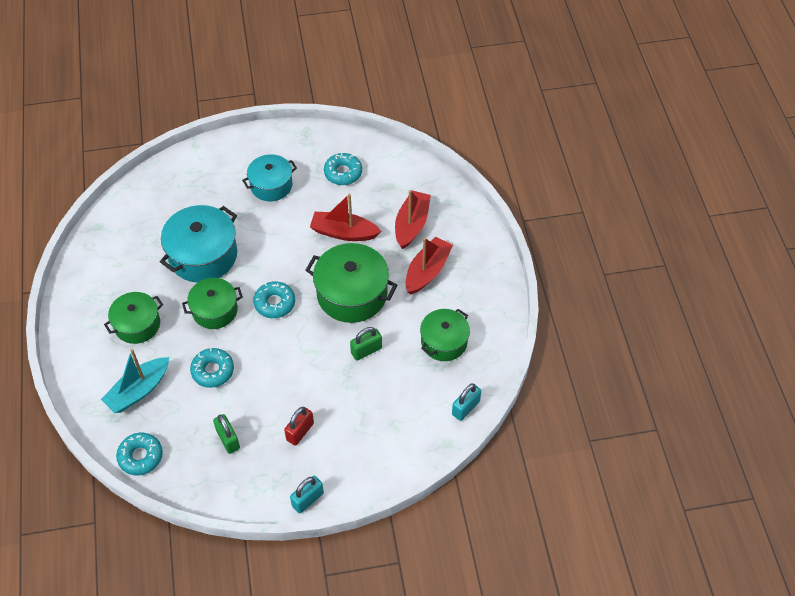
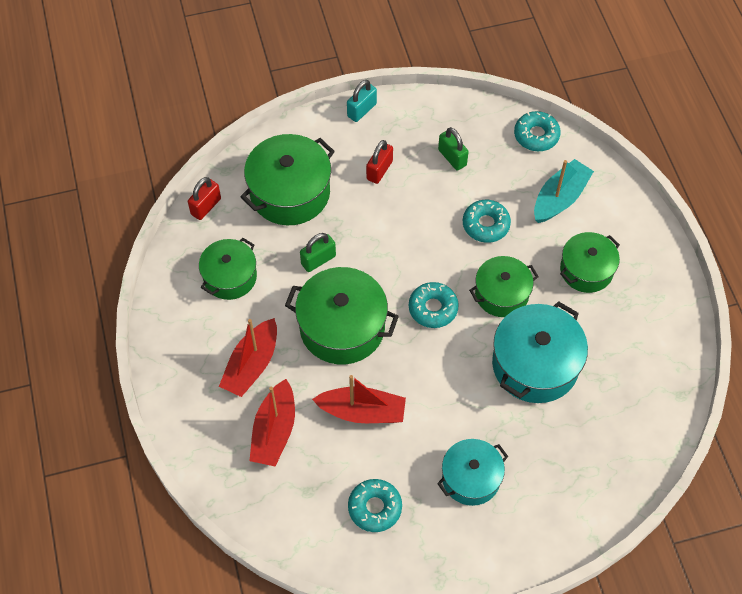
camera: 175 degrees right, 5 degrees up
turquoise padlock [452,384,481,421] -> red padlock [188,177,221,220]
none -> green pot [240,134,335,225]

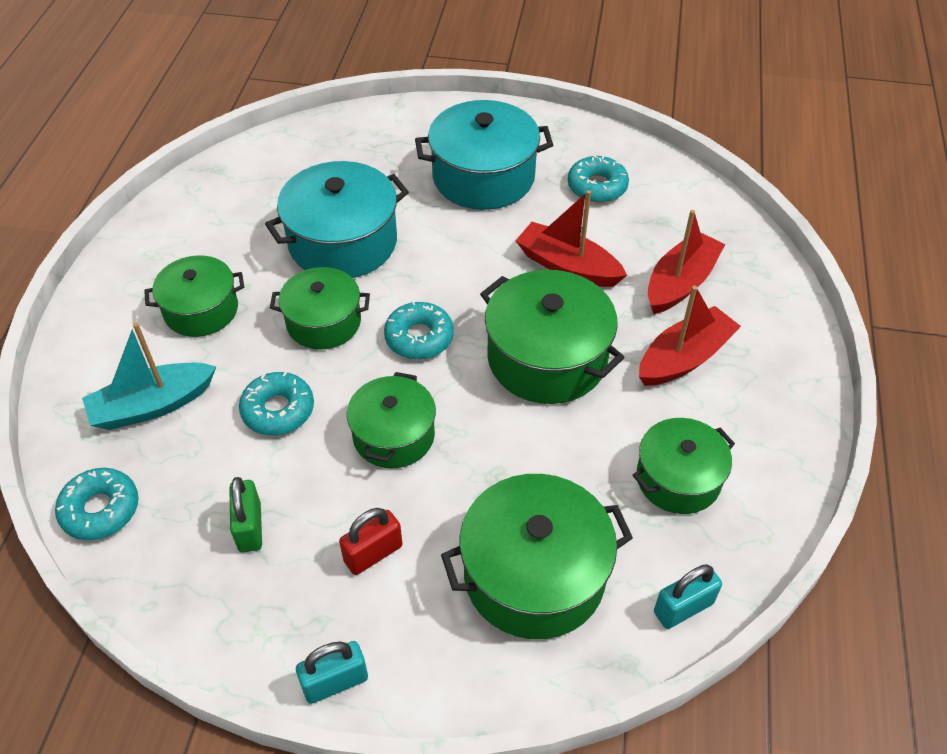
camera: 155 degrees left, 10 degrees down
red padlock [188,177,221,220] -> turquoise padlock [654,564,722,629]
green padlock [300,233,336,272] -> none
turquoise pot [437,439,508,506] -> turquoise pot [415,100,553,210], size x1.56
none -> green pot [347,372,436,469]

